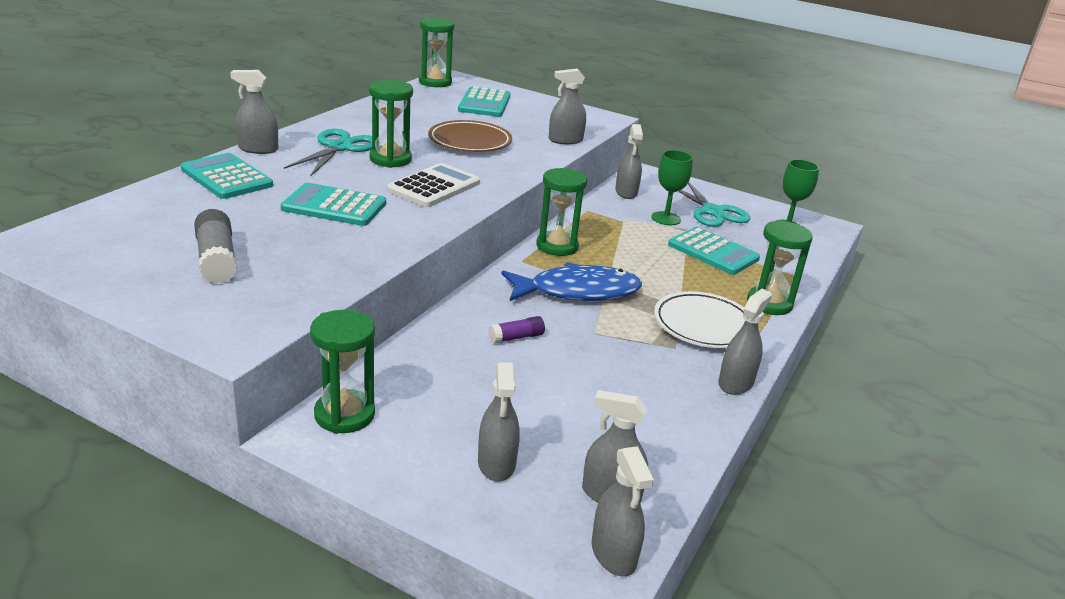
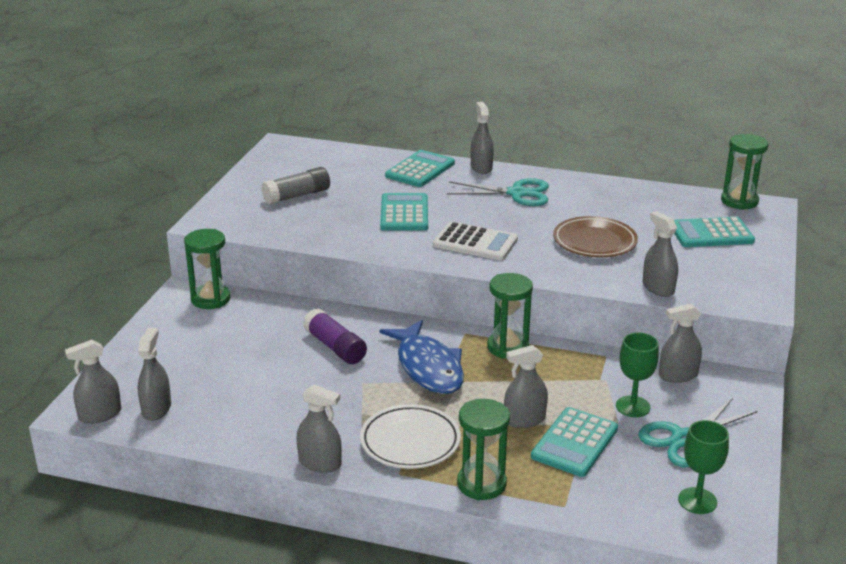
camera: 80 degrees right, 0 degrees up
green hourglass [369,80,413,168] -> none
grey spray bottle [478,362,520,482] -> grey spray bottle moved to [504,345,548,428]
purple glue stick [488,316,545,344] -> purple glue stick [303,308,367,364], size x1.70

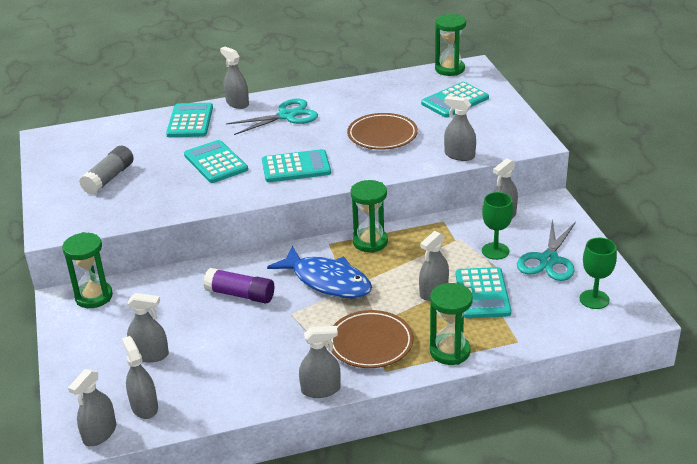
camera: 30 degrees left, 5 degrees up
white plate [360,404,461,469] -> brown plate [328,310,413,368]
white calculator [433,221,518,260] -> turquoise calculator [262,149,331,182]
none -> grey spray bottle [127,293,169,362]

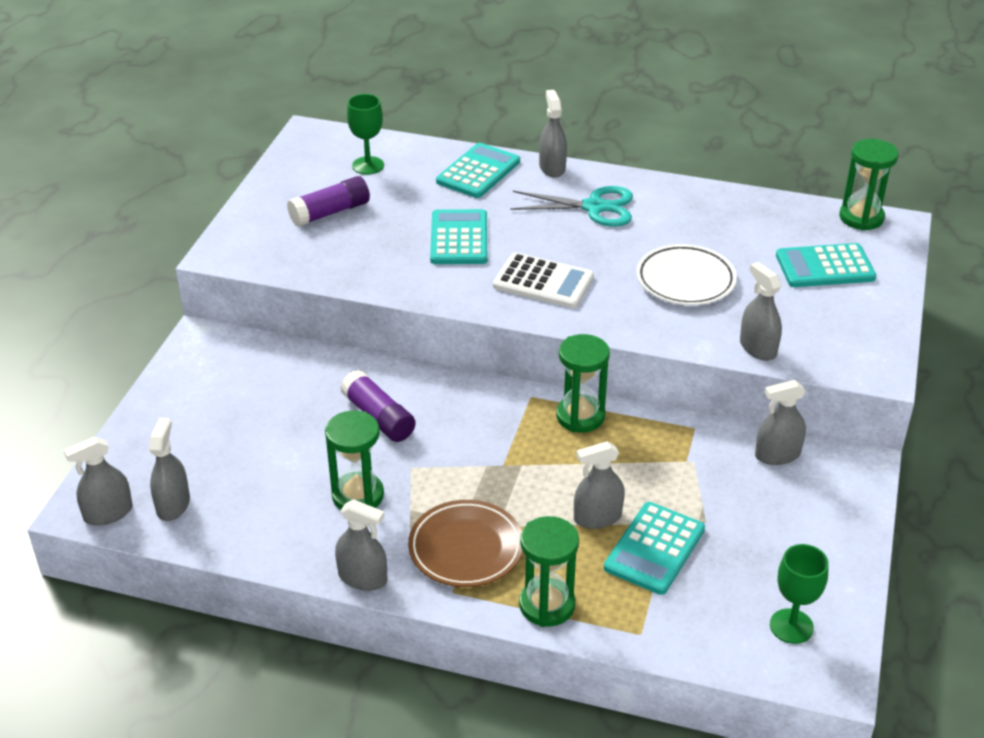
camera: 30 degrees right, 5 degrees up
green hourglass [62,232,113,308] -> green hourglass moved to [325,411,384,510]
grey glue stick [79,146,134,195] -> purple glue stick [287,176,370,227]
grey spray bottle [127,293,169,362] -> none
turquoise calculator [262,149,331,182] -> white calculator [493,252,594,308]
blue fish [267,246,372,298] -> none
brown plate [347,113,418,150] -> white plate [636,244,737,305]
green goblet [482,192,513,260] -> green goblet moved to [347,94,384,175]
turquoise scissors [517,218,576,281] -> none

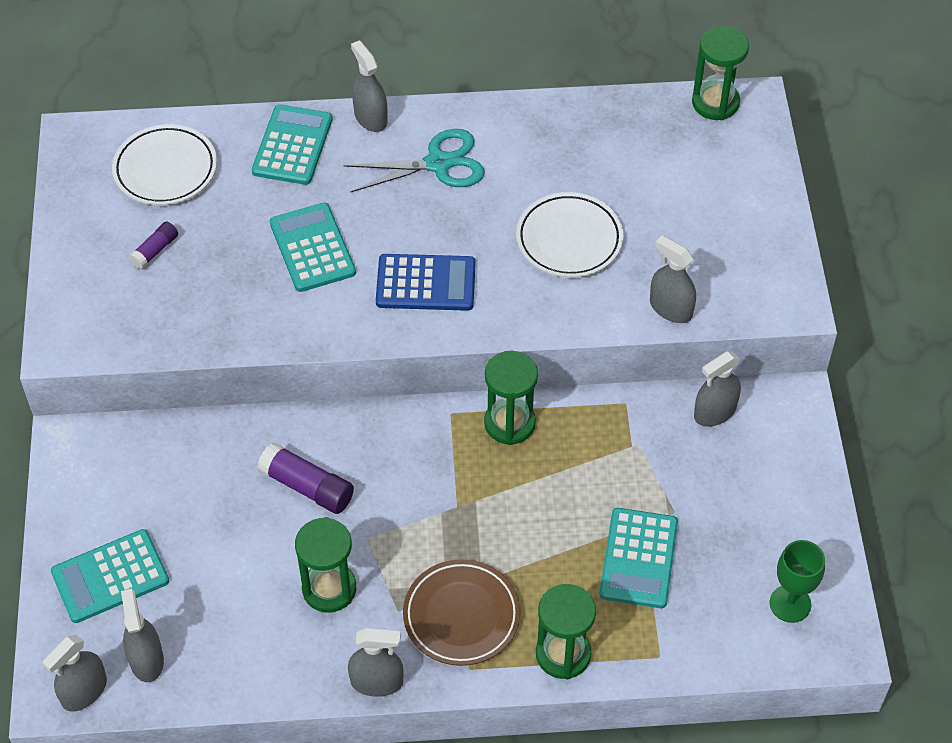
camera: 20 degrees left, 15 degrees up
purple glue stick [287,176,370,227] -> purple glue stick [129,222,178,269], size x0.59
green goblet [347,94,384,175] -> white plate [112,124,217,205]
white calculator [493,252,594,308] -> blue calculator [376,254,475,311]
grey spray bottle [574,441,625,529] -> none
turquoise calculator [776,243,876,287] -> turquoise calculator moved to [51,529,169,623]

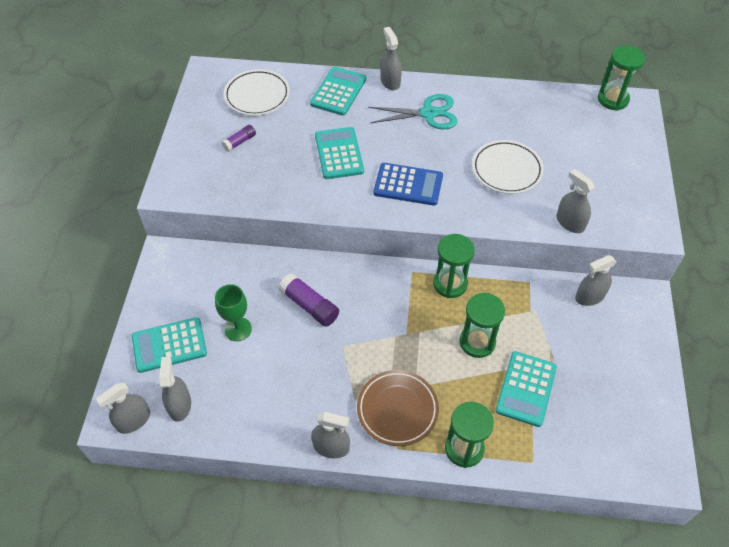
camera: 10 degrees right, 0 degrees up
green hourglass [295,517,356,613] -> green hourglass moved to [460,293,505,358]
green goblet [770,540,825,623] -> green goblet moved to [215,284,252,341]

